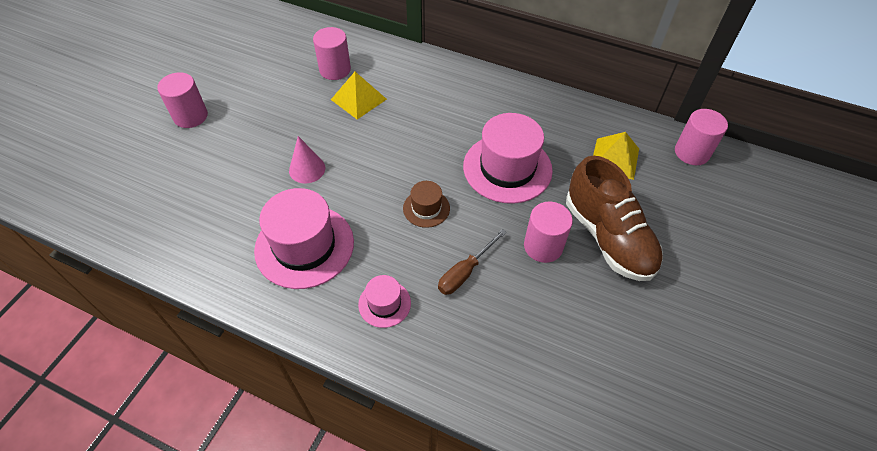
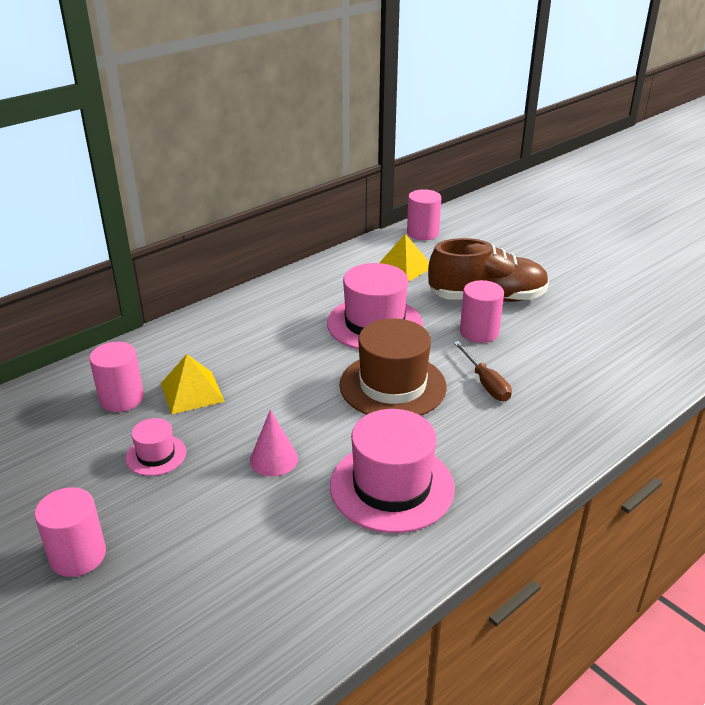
camera: 65 degrees left, 20 degrees down
pink hat [358,275,411,328] -> pink hat moved to [125,418,186,476]
brown hat [403,181,450,228] -> brown hat [339,318,447,416], size x2.00

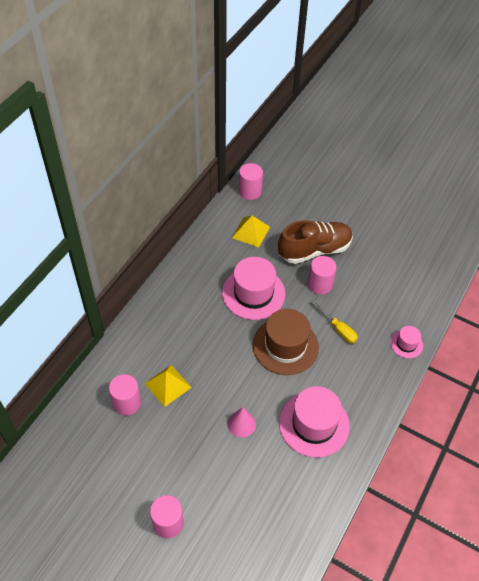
camera: 20 degrees left, 20 degrees up
pink hat [125,418,186,476] -> pink hat moved to [390,326,423,358]
brown screwdriver [454,341,512,401] -> yellow screwdriver [311,300,358,343]

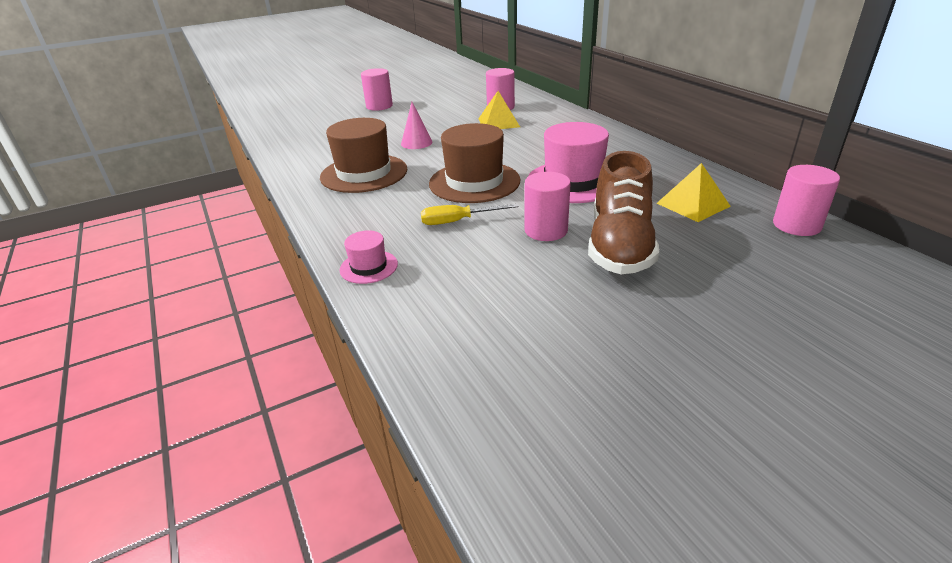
camera: 125 degrees right, 20 degrees down
pink hat [279,386,350,458] -> brown hat [320,118,408,193]

